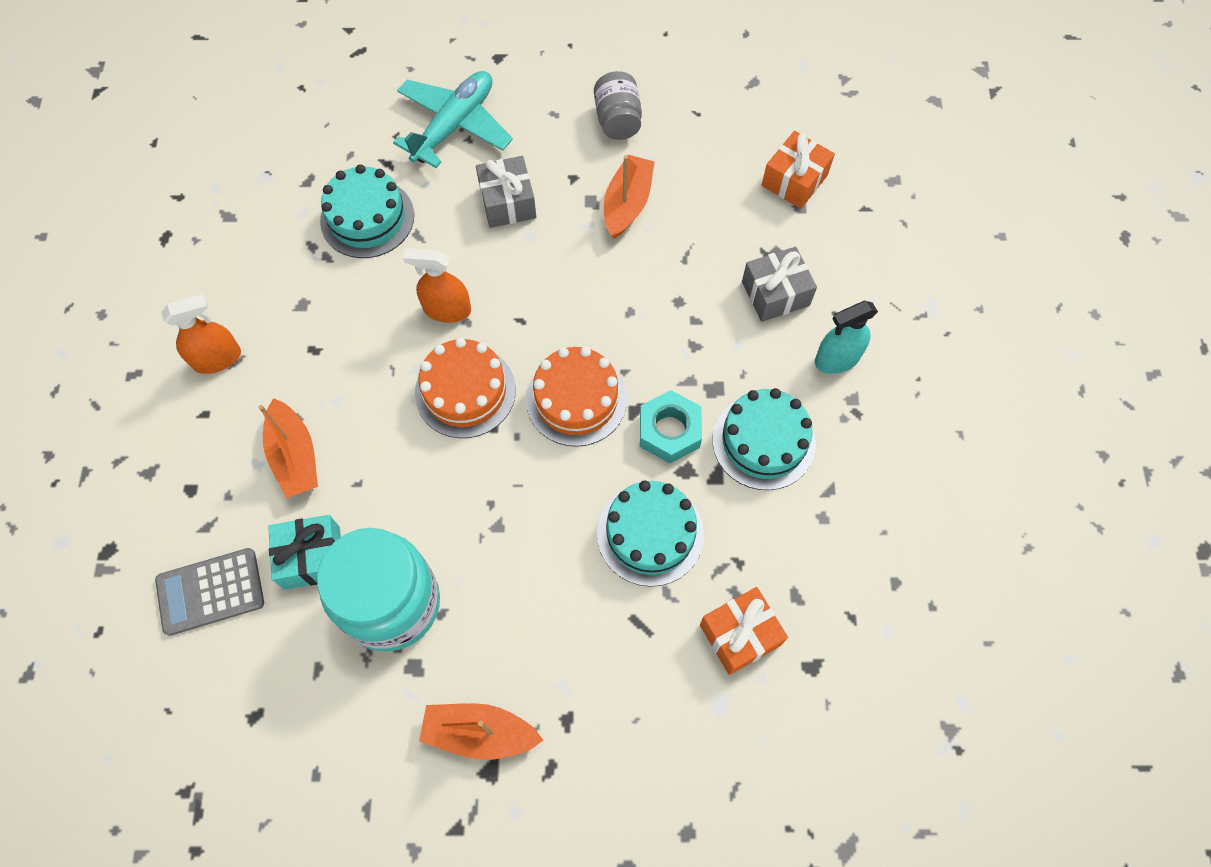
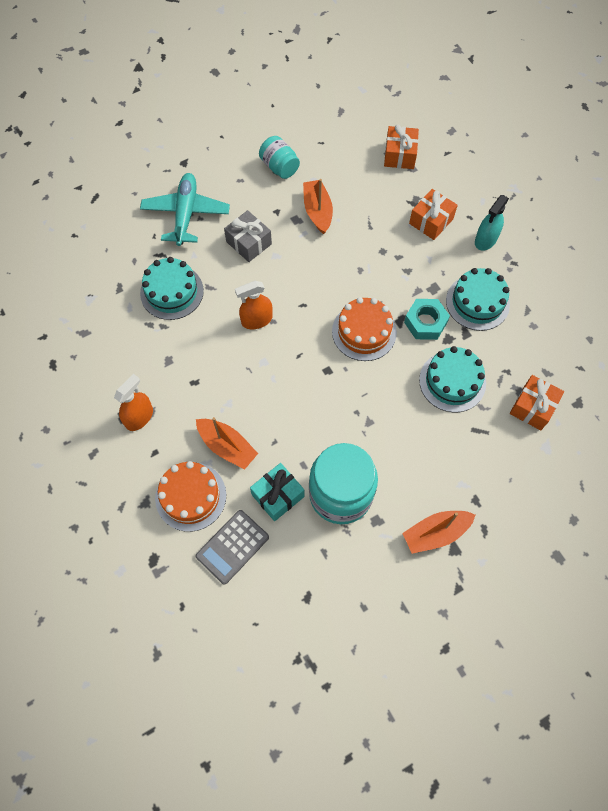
camera: 30 degrees left, 0 degrees up
orange cake [415,338,516,438] -> orange cake moved to [155,461,226,532]
grey jar [594,71,642,140] -> turquoise jar [259,136,300,179]
grey gift [742,247,817,322] -> orange gift [409,189,458,240]

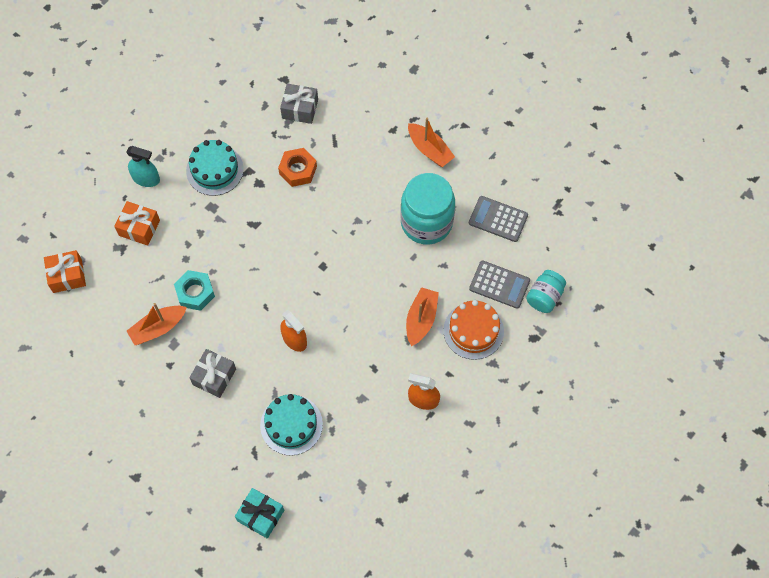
camera: 110 degrees left, 0 degrees up
turquoise plane [140,173,230,246] -> none
turquoise gift [250,463,304,521] -> turquoise gift moved to [235,488,284,539]
turquoise jar [259,136,300,179] -> turquoise jar moved to [526,270,566,313]
orange cake [332,297,397,361] -> none
turquoise nut [404,299,450,340] -> turquoise nut moved to [174,270,215,311]
turquoise cake [419,346,486,412] -> orange nut [278,148,317,187]
orange gift [510,375,564,430] -> grey gift [280,83,318,124]
none -> grey calculator [469,196,528,242]

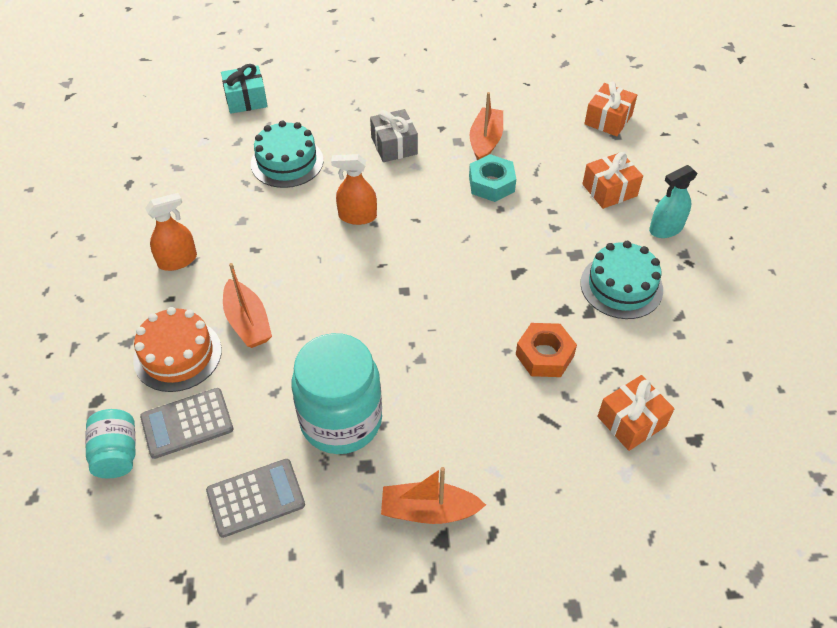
camera: 135 degrees right, 15 degrees down
grey gift [280,83,318,124] -> orange gift [597,375,674,451]

